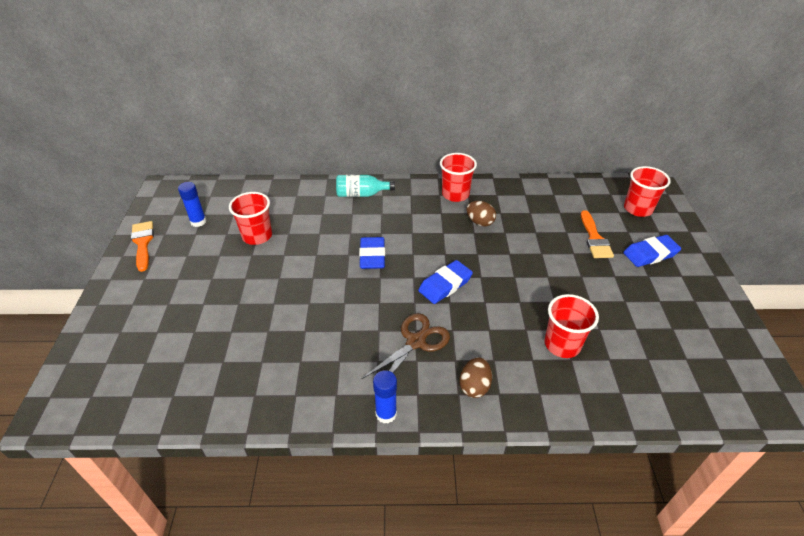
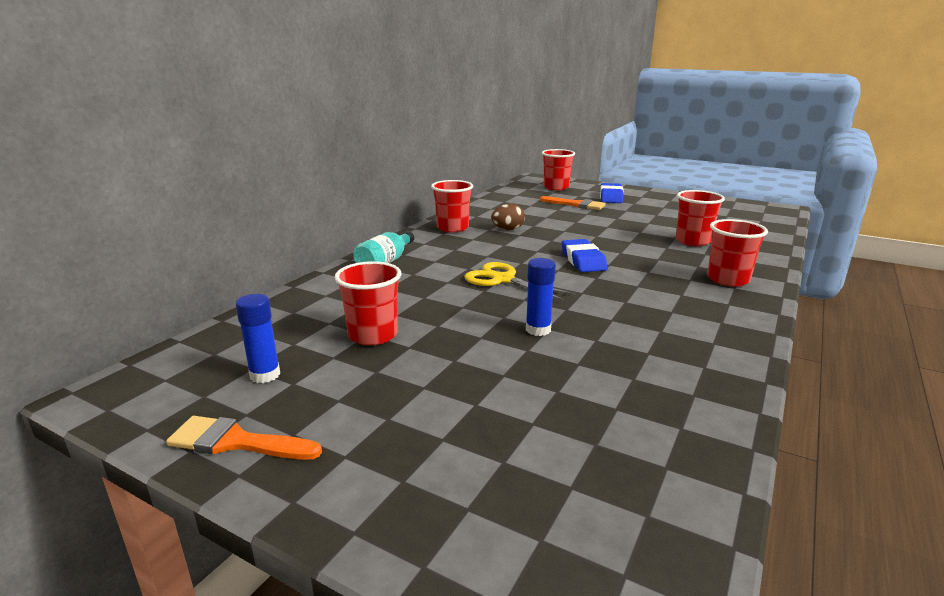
camera: 60 degrees left, 20 degrees down
blue eraser [359,237,385,269] -> yellow scissors [464,262,576,301]
brown scissors [362,313,450,379] -> none
blue glue stick [373,370,397,423] -> blue glue stick moved to [526,258,556,336]
brown egg [460,357,492,398] -> red cup [707,219,768,287]

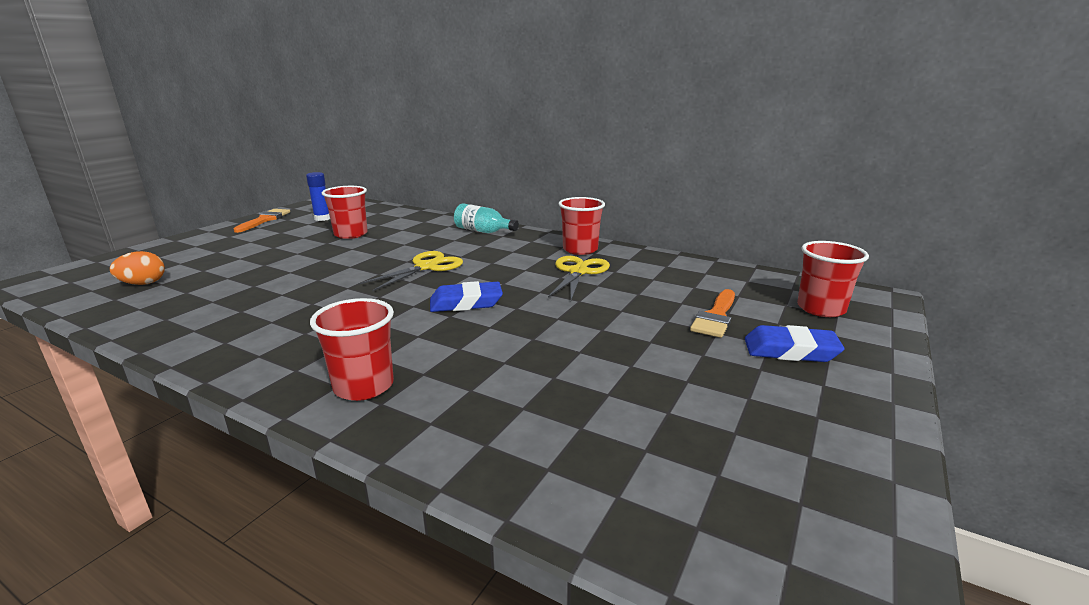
camera: 90 degrees right, 0 degrees up
brown egg [491,204,525,230] -> yellow scissors [548,256,610,300]
blue glue stick [526,258,556,336] -> none
red cup [676,190,725,246] -> none
none -> orange egg [110,251,165,285]

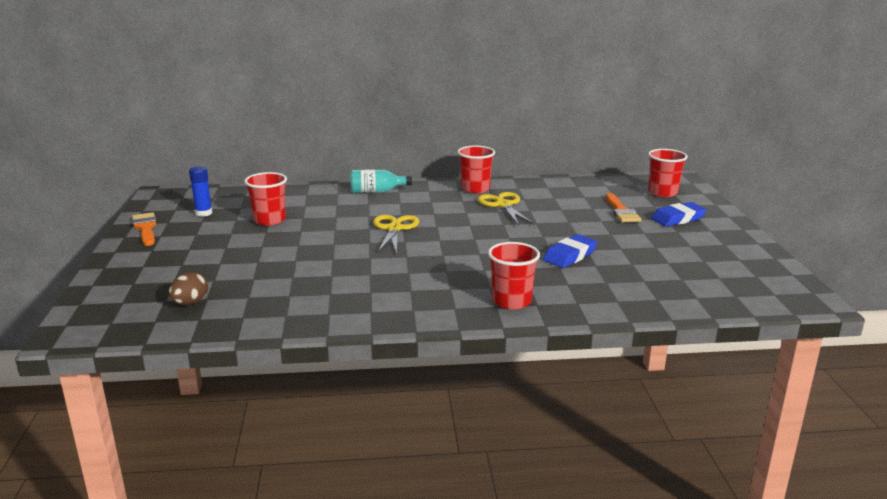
camera: 35 degrees left, 0 degrees up
orange egg [110,251,165,285] -> brown egg [169,272,208,305]
blue eraser [430,281,503,312] -> blue eraser moved to [543,234,597,268]

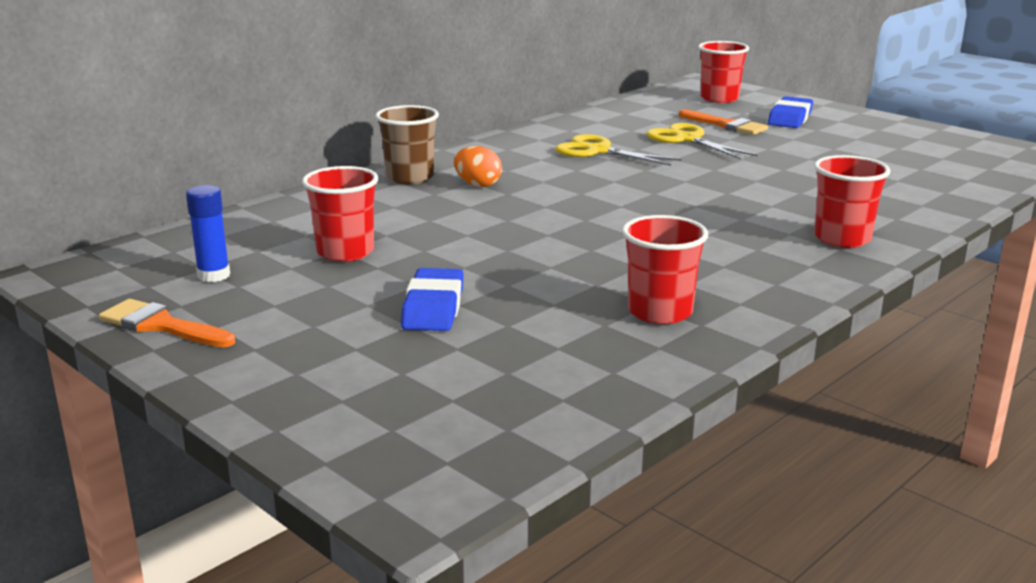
camera: 40 degrees left, 0 degrees up
brown egg [169,272,208,305] -> none
turquoise bottle [350,169,412,193] -> brown cup [375,105,439,184]
yellow scissors [373,215,419,254] -> yellow scissors moved to [646,123,758,159]
red cup [457,146,495,193] -> red cup moved to [622,215,708,324]
blue eraser [543,234,597,268] -> blue eraser moved to [401,268,464,331]
none -> orange egg [454,146,502,187]

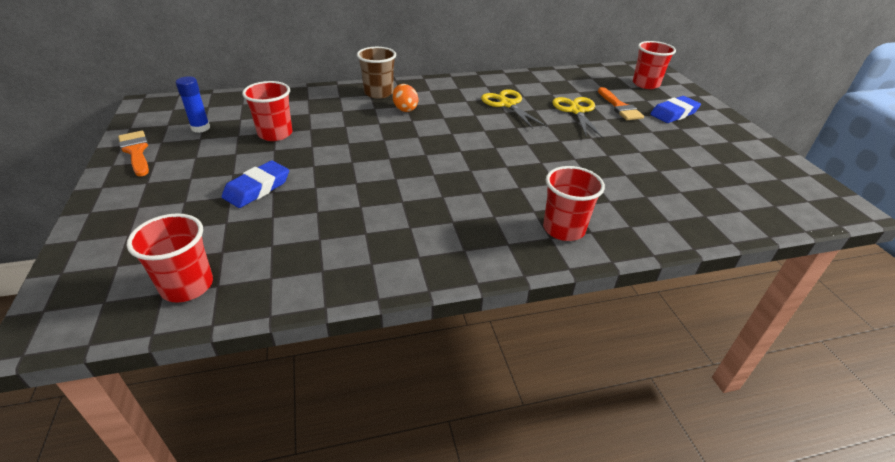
camera: 30 degrees right, 15 degrees up
red cup [622,215,708,324] -> red cup moved to [127,213,213,303]

